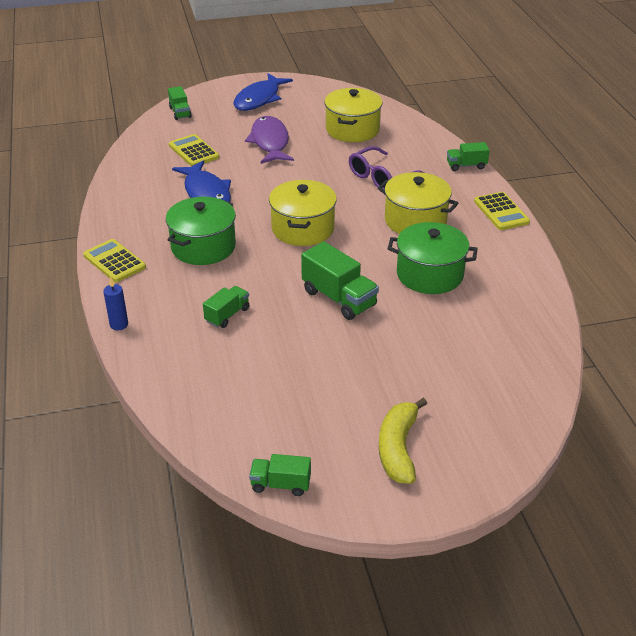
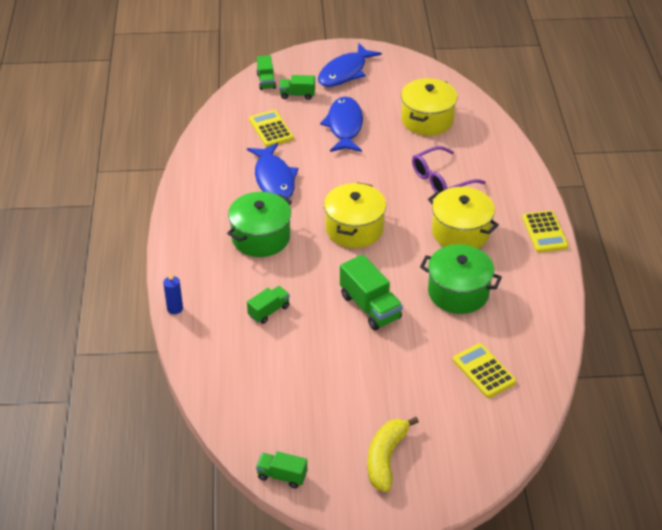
camera: 10 degrees right, 5 degrees up
yellow calculator [83,239,146,282] -> yellow calculator moved to [453,343,516,398]
purple fish [245,116,294,164] -> blue fish [320,97,363,152]
green truck [447,142,490,171] -> green truck moved to [279,75,315,100]

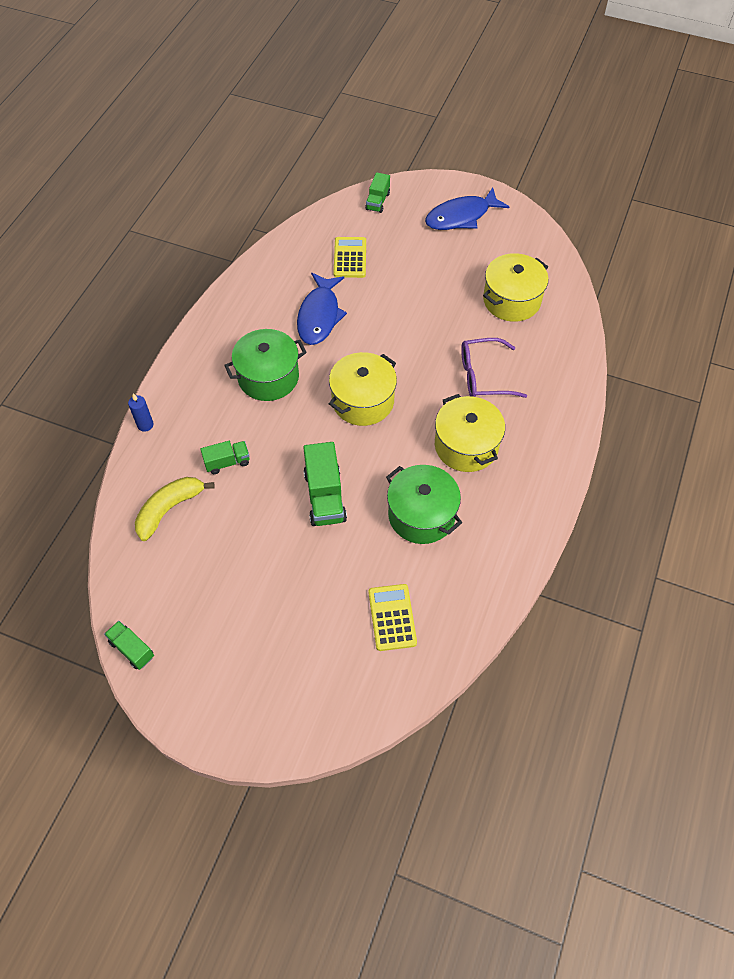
camera: 25 degrees right, 15 degrees up
green truck [279,75,315,100] -> none
blue fish [320,97,363,152] -> none
yellow banana [367,417,419,492] -> yellow banana moved to [135,477,215,541]
yellow calculator [522,210,569,253] -> none

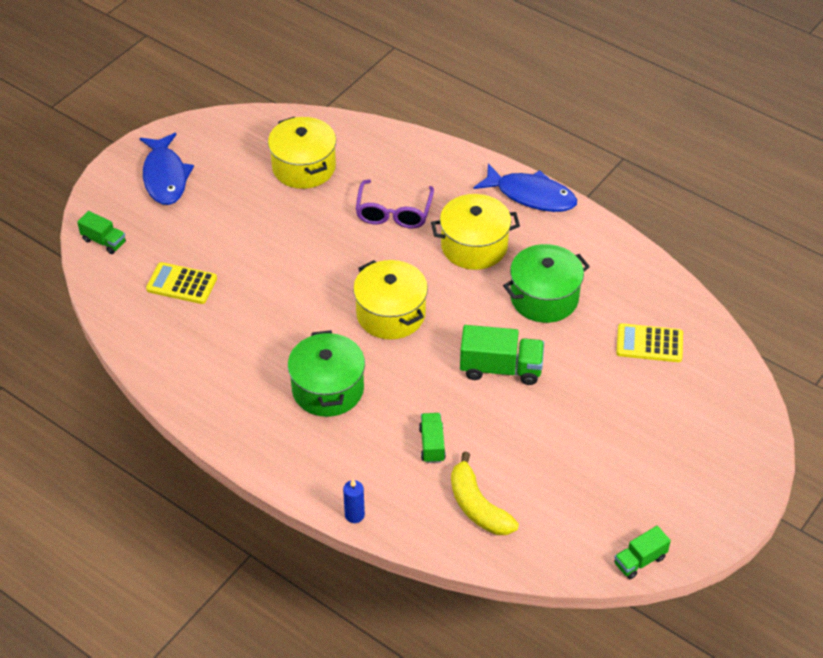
camera: 75 degrees left, 10 degrees down
blue fish [297,273,347,345] -> blue fish moved to [473,163,577,212]

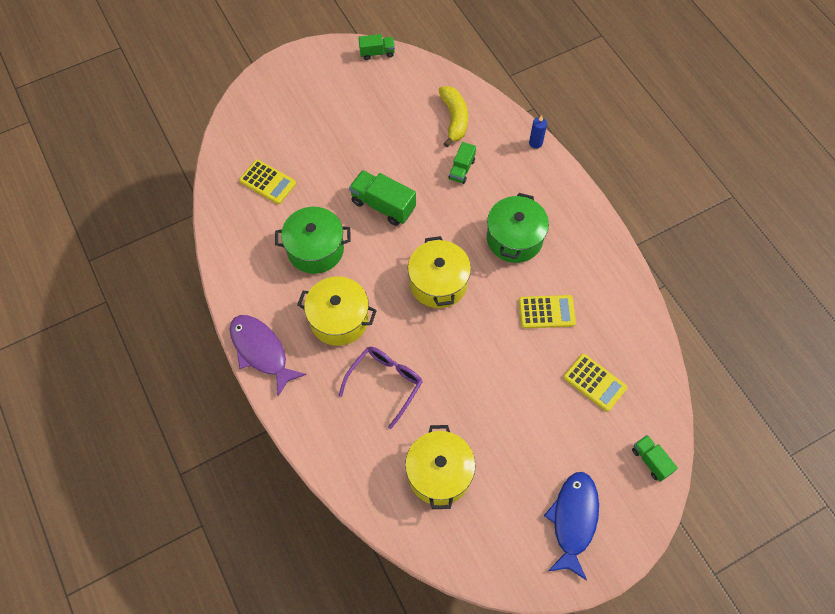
camera: 155 degrees left, 15 degrees up
blue fish [473,163,577,212] -> purple fish [230,315,307,396]
none -> yellow calculator [519,295,576,328]

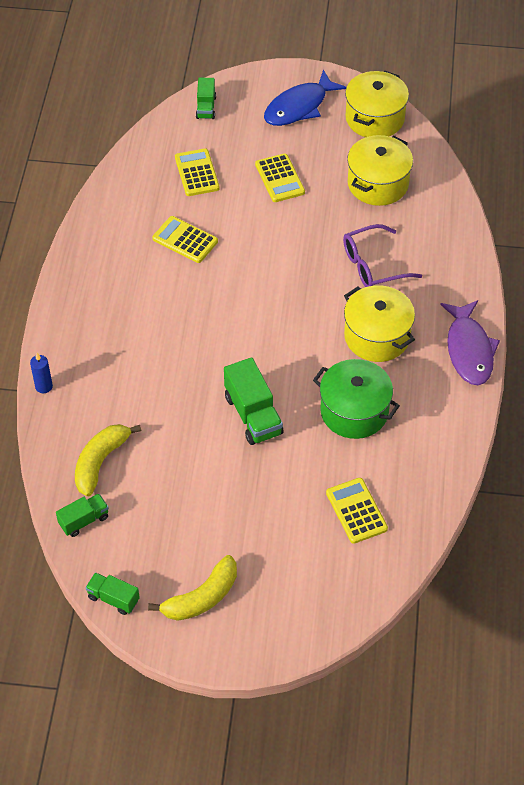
camera: 145 degrees left, 10 degrees down
yellow pot [408,236,471,308] -> yellow pot moved to [345,71,409,137]
green truck [448,142,476,184] -> green truck moved to [56,494,109,537]
green pot [487,193,549,263] -> none
none -> yellow banana [148,555,237,621]
none -> yellow calculator [255,153,305,202]

